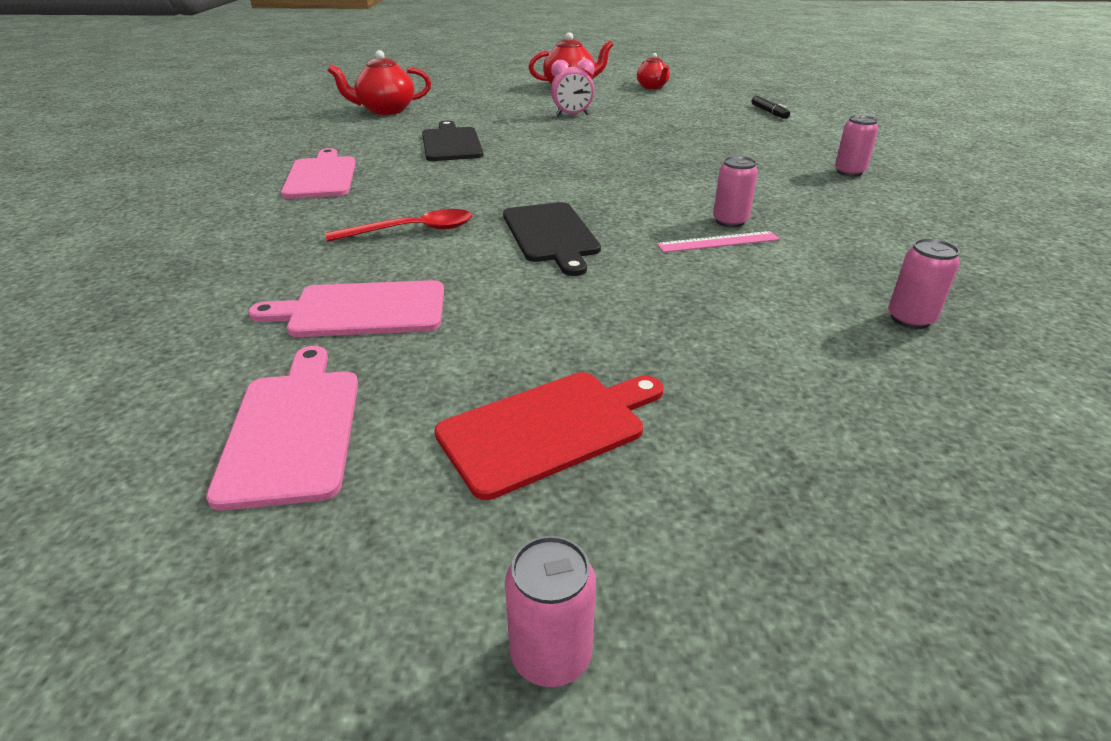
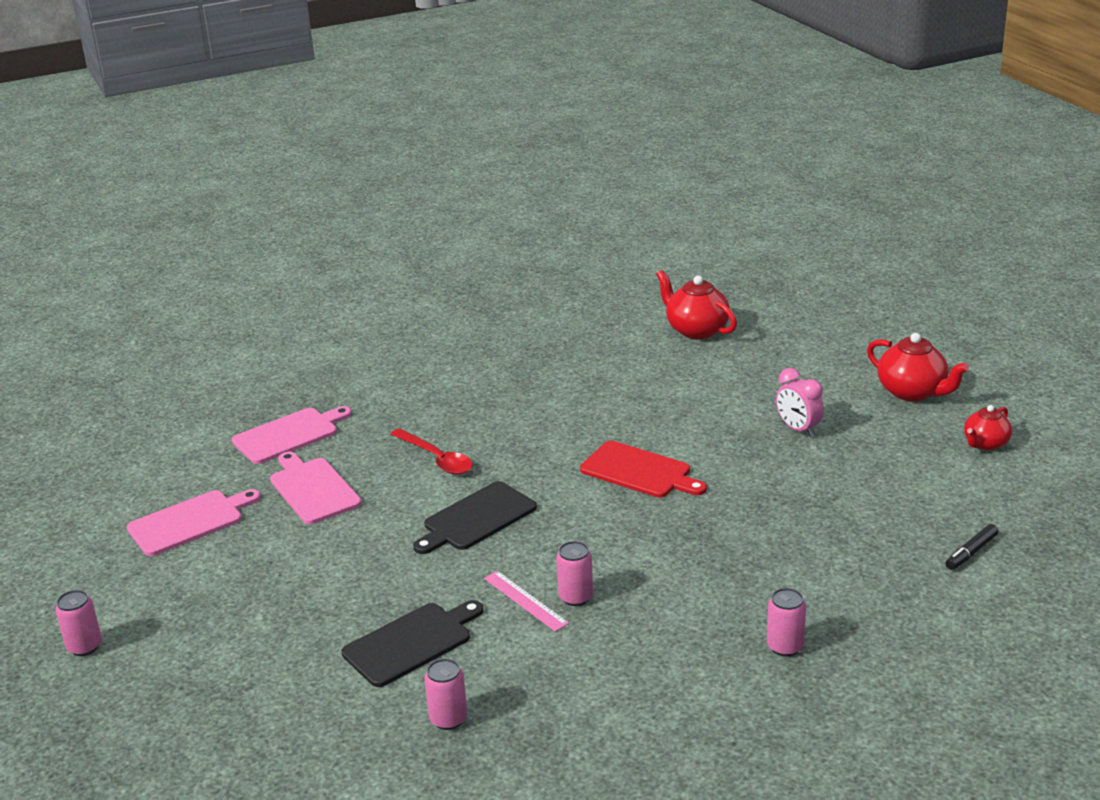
camera: 65 degrees right, 5 degrees down
pink cutting board [281,148,356,199] -> pink cutting board moved to [232,406,352,464]
black cutting board [422,121,484,161] -> black cutting board moved to [341,600,483,687]
red cutting board [435,372,663,500] -> red cutting board moved to [580,441,707,498]

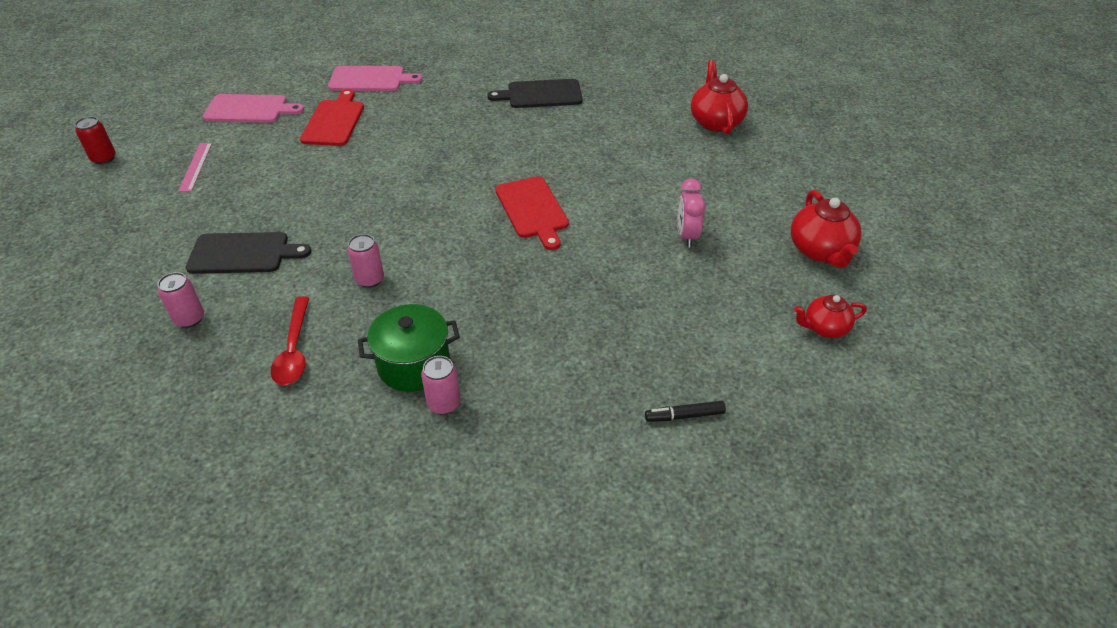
camera: 35 degrees right, 15 degrees up
pink can [55,590,102,656] -> red can [75,117,116,164]
pink cutting board [270,452,362,524] -> red cutting board [300,89,364,146]
red spoon [391,428,473,475] -> red spoon moved to [271,296,309,385]
black cutting board [413,481,537,554] -> black cutting board moved to [487,79,582,108]
pink ruler [484,571,569,632] -> pink ruler moved to [178,143,212,192]
none -> green pot [358,304,460,392]

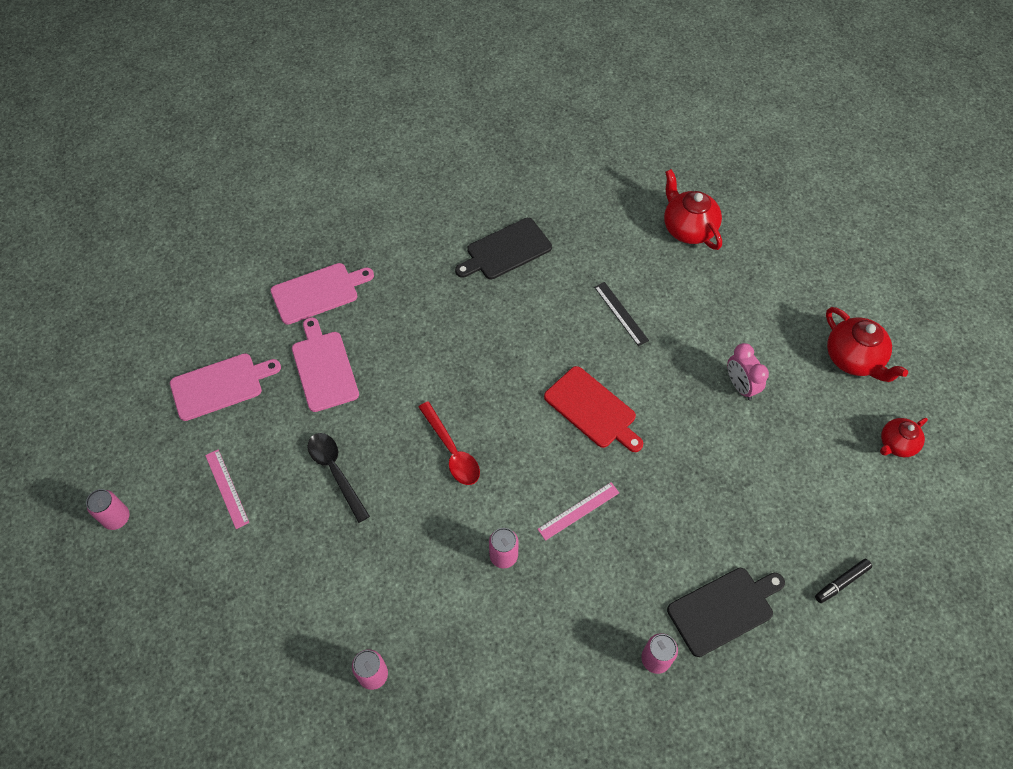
camera: 25 degrees left, 15 degrees up
red can [75,117,116,164] -> pink can [86,489,130,530]
black cutting board [186,232,311,274] -> black cutting board moved to [667,568,785,657]
red spoon [271,296,309,385] -> red spoon moved to [418,401,480,485]
red cutting board [300,89,364,146] -> pink cutting board [292,317,359,412]
green pot [358,304,460,392] -> none
none -> black spoon [308,433,370,523]
none -> pink ruler [538,482,619,541]
none -> black ruler [594,282,649,346]

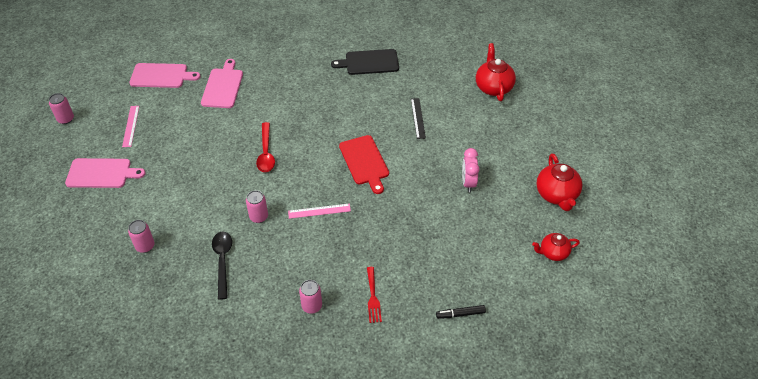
camera: 25 degrees right, 10 degrees down
pink cutting board [270,263,374,325] -> pink cutting board moved to [65,158,145,188]
black spoon [308,433,370,523] -> black spoon moved to [212,232,232,300]
black cutting board [667,568,785,657] -> red fork [367,267,382,323]

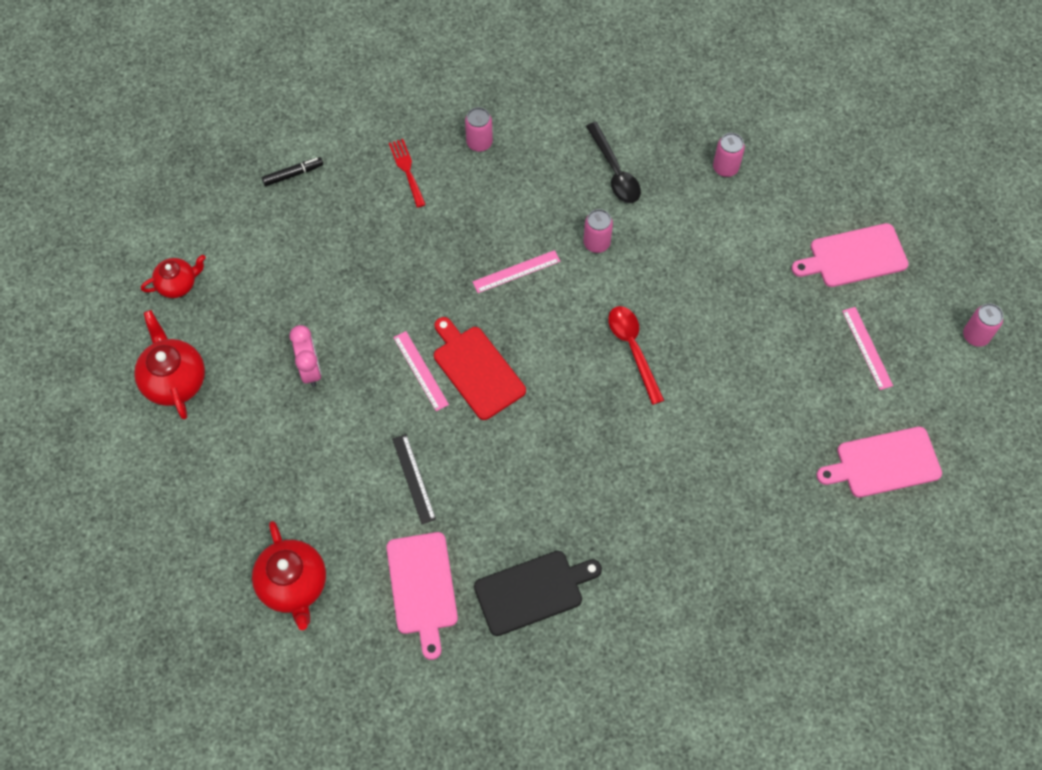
camera: 165 degrees right, 15 degrees up
pink cutting board [201,59,243,108] -> pink cutting board moved to [386,532,458,660]
none -> pink ruler [393,331,449,411]

